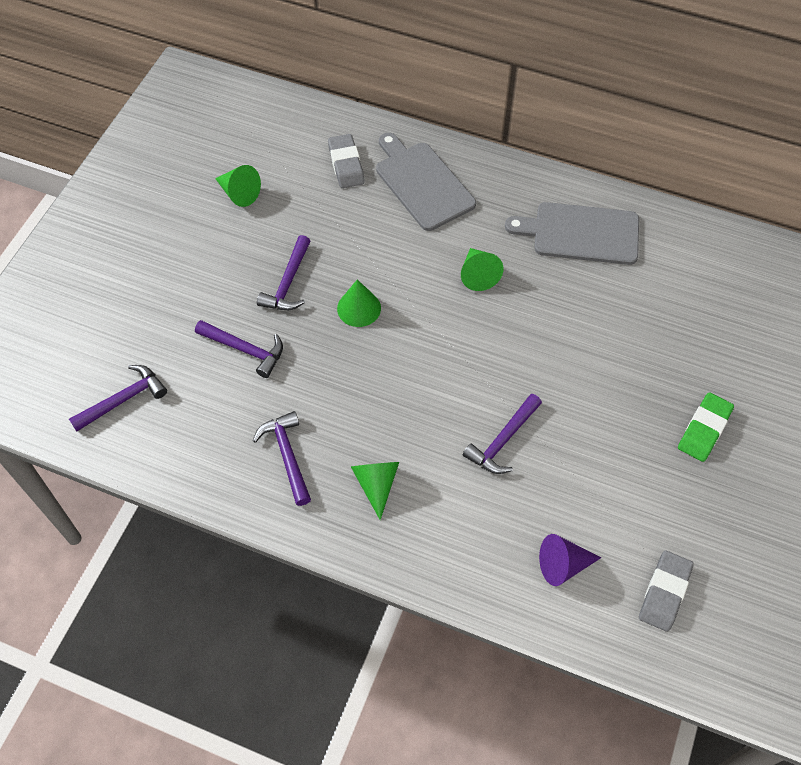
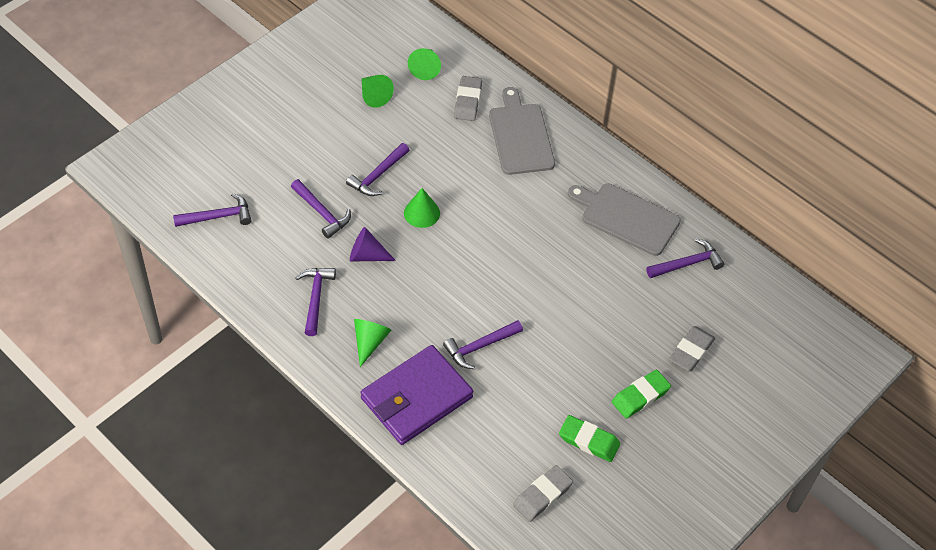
camera: 20 degrees right, 5 degrees down
green cone [461,248,503,291] -> green cone moved to [408,48,441,80]
purple cone [539,534,601,586] -> purple cone moved to [350,227,396,262]
none -> purple wallet [361,345,473,445]
none -> green eraser [559,415,620,462]
none -> purple hammer [647,239,724,278]
none -> grey eraser [669,326,715,372]

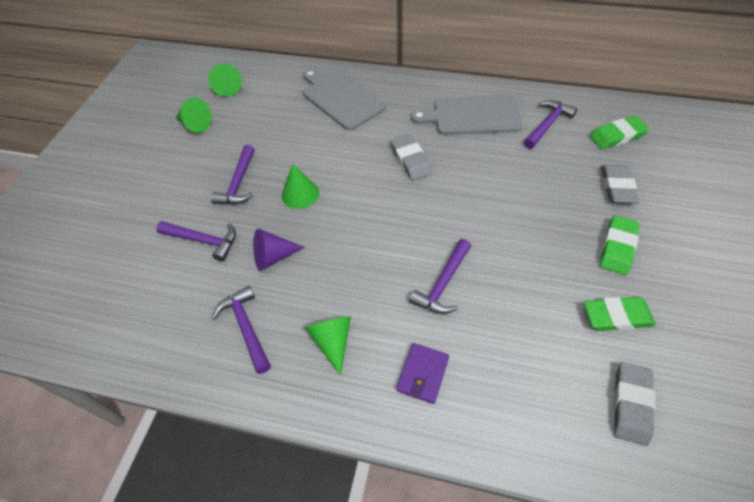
camera: 25 degrees left, 0 degrees up
purple hammer [173,193,252,227] -> none
purple wallet [361,345,473,445] -> purple wallet [396,343,449,404], size x0.46
grey eraser [454,76,482,121] -> grey eraser moved to [391,134,432,181]
none -> green eraser [590,116,649,149]

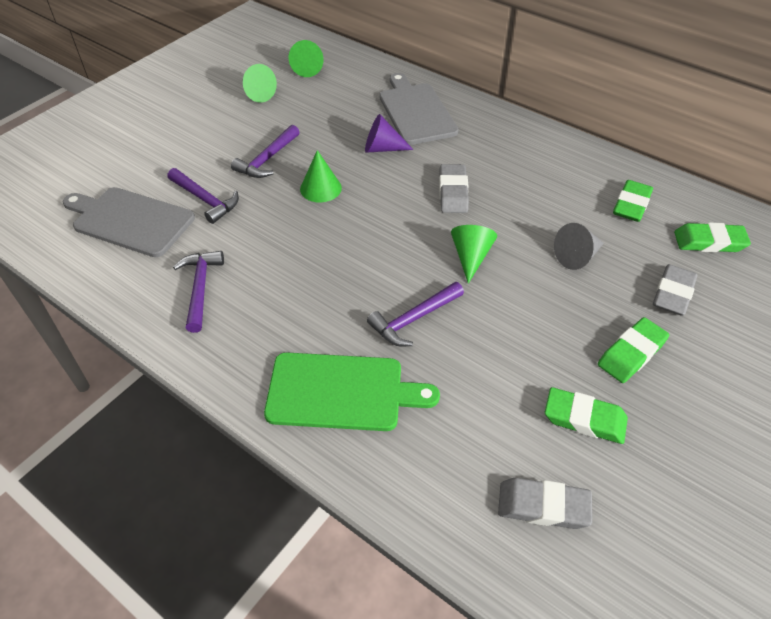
camera: 20 degrees right, 5 degrees down
purple cone [253,228,305,271] -> purple cone moved to [365,114,414,153]
green cone [305,316,351,376] -> green cone moved to [451,225,497,284]
purple wallet [396,343,449,404] -> green cutting board [264,352,440,431]
grey cutting board [411,95,522,135] -> grey cutting board moved to [63,187,195,257]
purple hammer [524,100,577,149] -> green eraser [613,180,653,222]
grey eraser [613,362,655,446] -> grey eraser turned 60 degrees clockwise [498,478,592,529]
none -> grey cone [554,223,604,270]

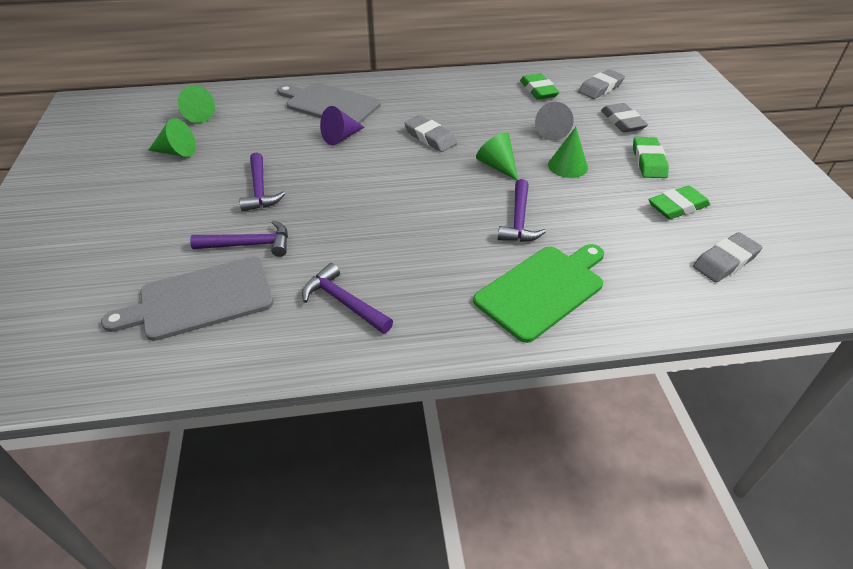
camera: 45 degrees left, 5 degrees down
green cone [300,150,342,202] -> green cone moved to [548,127,588,178]
green eraser [674,222,751,252] -> grey eraser [578,69,625,99]

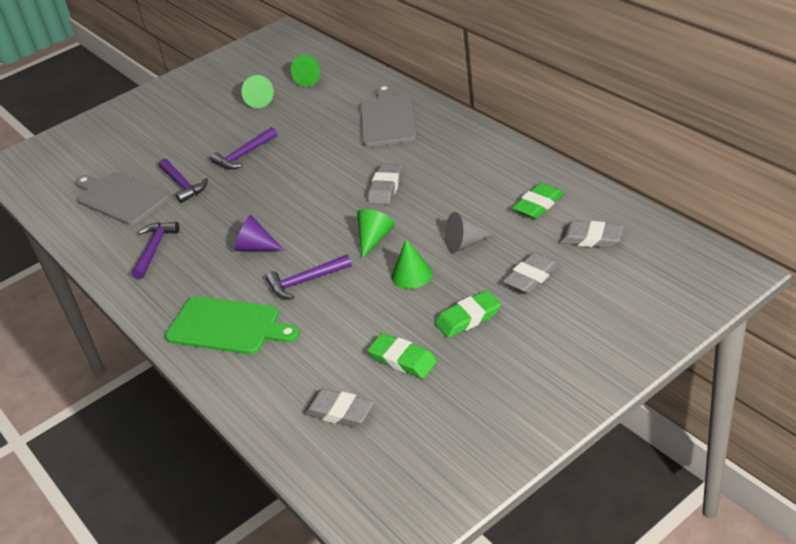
camera: 65 degrees right, 5 degrees down
purple cone [320,106,365,145] -> purple cone moved to [235,215,284,251]

